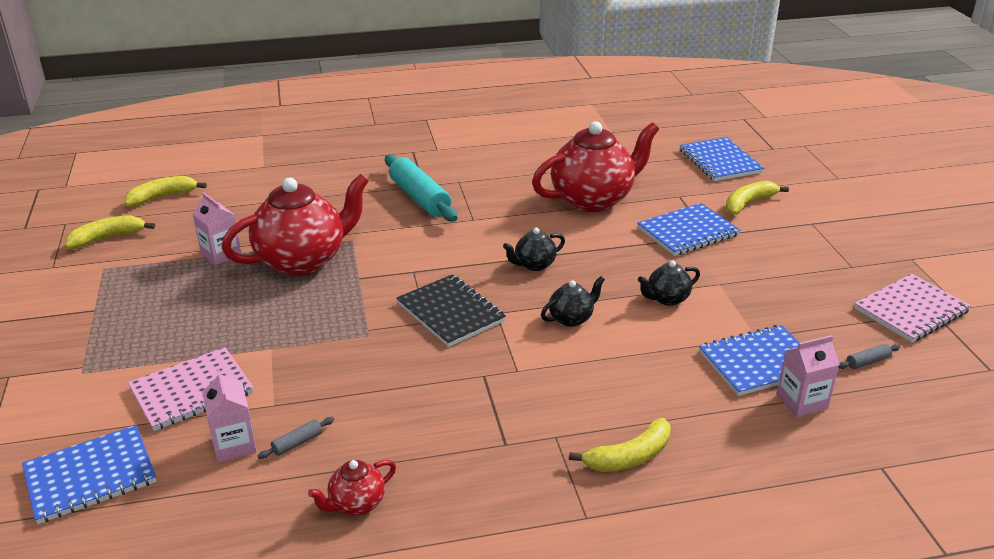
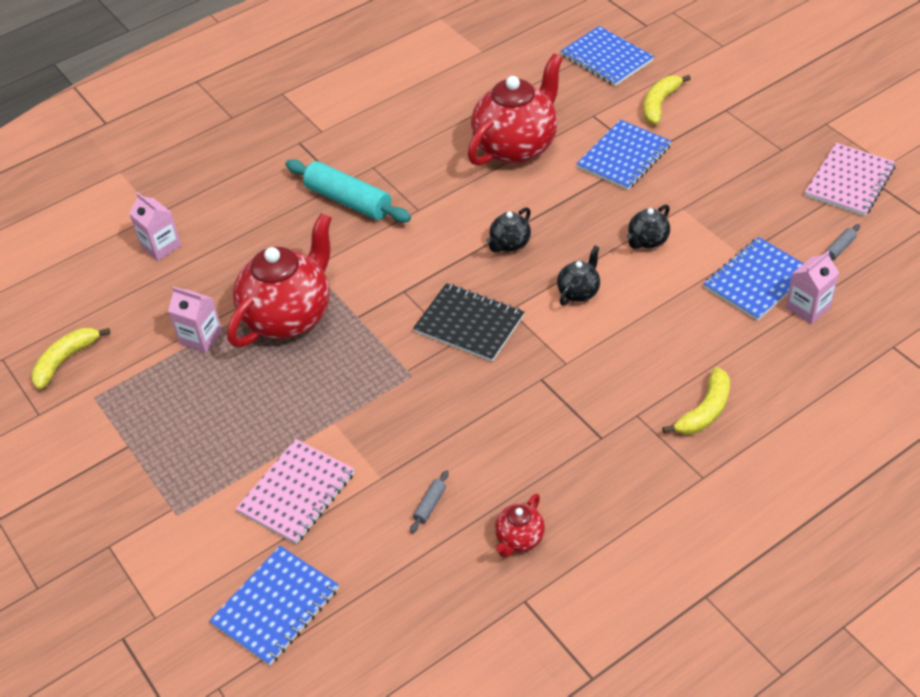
camera: 20 degrees left, 15 degrees up
yellow banana [124,176,207,207] -> none
pink carton [202,369,257,462] -> pink carton moved to [129,192,181,261]

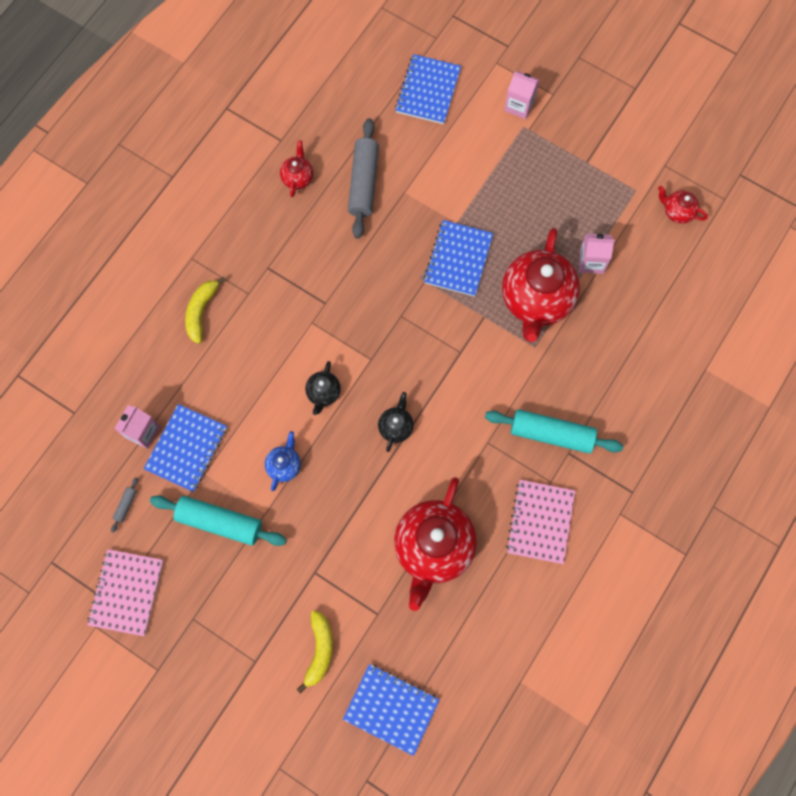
camera: 155 degrees right, 25 degrees up
yellow banana [31,327,110,390] -> red teapot [658,186,708,224]
pink carton [129,192,181,261] -> pink carton moved to [504,71,540,119]
pink notebook [235,439,355,544] -> pink notebook moved to [506,480,575,564]
grey rolling pin [410,470,449,533] -> grey rolling pin [348,118,379,238], size x2.41
black notebook [413,283,524,362] -> none
blue notebook [576,119,672,190] -> blue notebook moved to [424,220,493,297]
black teapot [627,204,670,249] -> blue teapot [265,431,301,491]
none -> turquoise rolling pin [150,495,287,546]

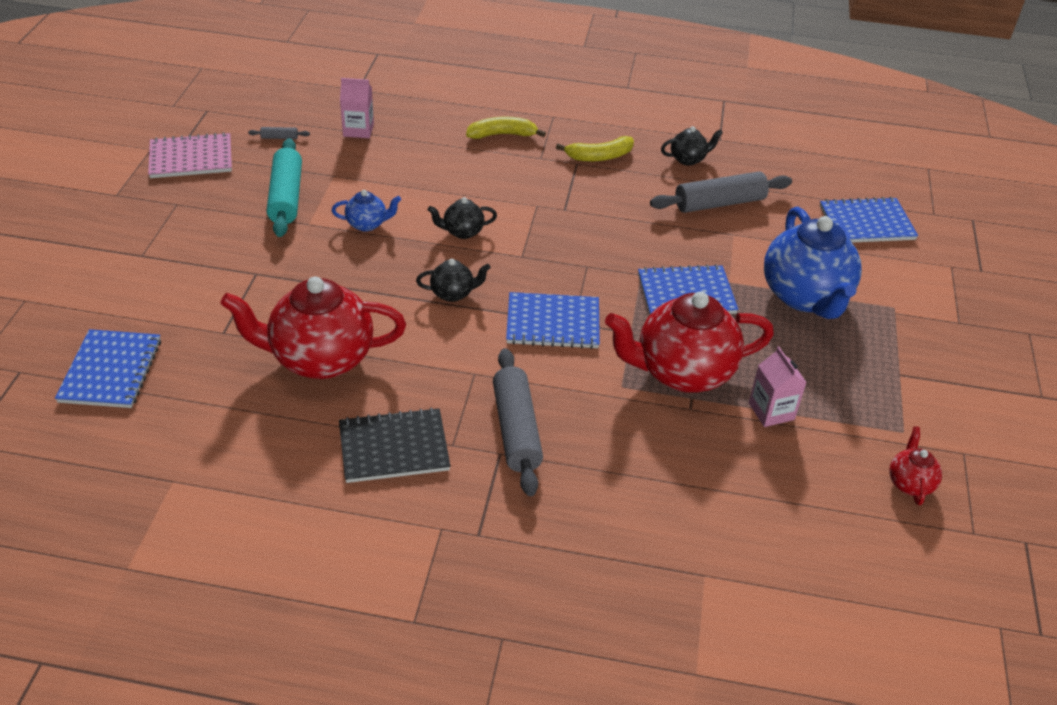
camera: 65 degrees right, 30 degrees down
blue notebook [144,404,227,492] -> blue notebook moved to [506,292,600,349]
red teapot [280,140,313,197] -> black teapot [661,126,723,166]
yellow banana [297,610,333,693] -> yellow banana moved to [556,136,634,161]
turquoise rolling pin [485,409,623,453] -> grey rolling pin [493,348,543,496]
pink carton [504,71,540,119] -> none
pink notebook [506,480,575,564] -> black notebook [339,407,450,483]
none -> blue teapot [764,207,862,319]

